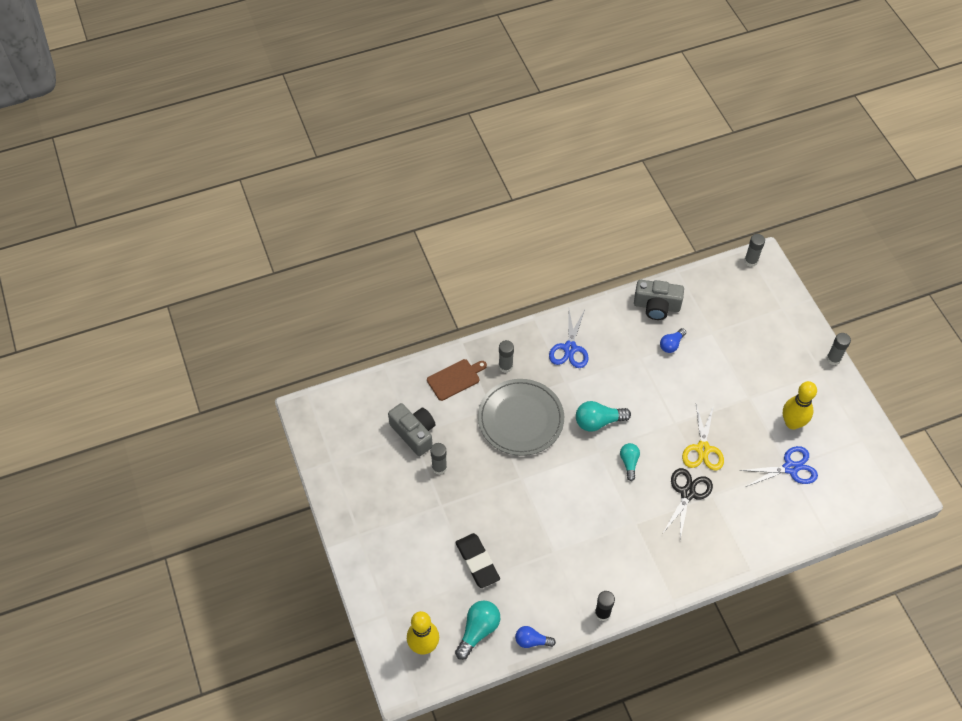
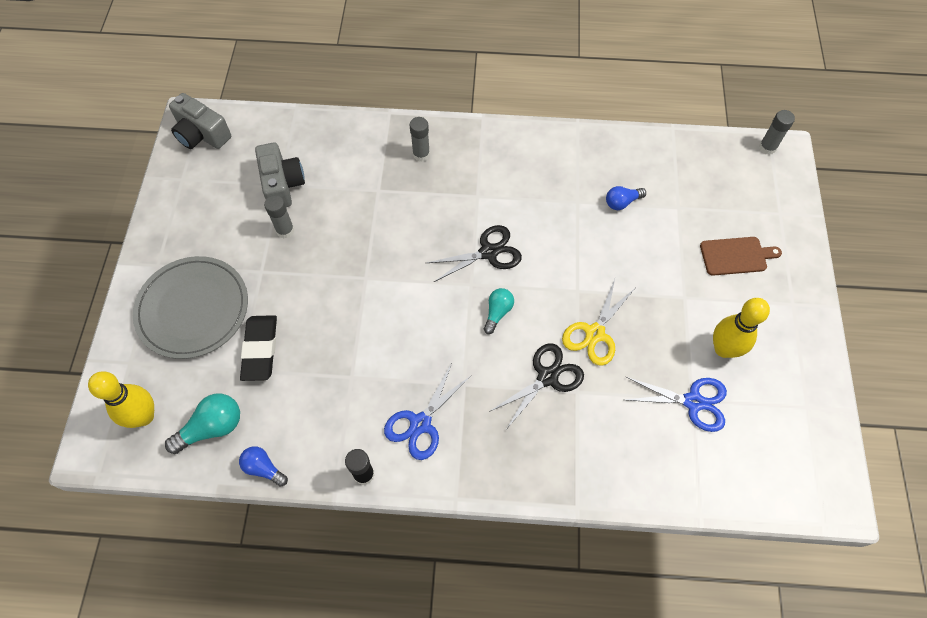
camera: 25 degrees right, 5 degrees up
brown cutting board [427,359,487,401] -> brown cutting board moved to [700,237,782,276]
grey plate [478,379,564,456] -> grey plate moved to [133,256,248,359]
blue scissors [549,310,589,368] -> blue scissors moved to [384,363,472,460]
turquoise light bulb [576,401,631,432] -> black scissors [427,225,522,282]
grey camera [634,280,684,320] -> grey camera moved to [169,93,231,149]
grey glue stick [827,333,851,365] -> none

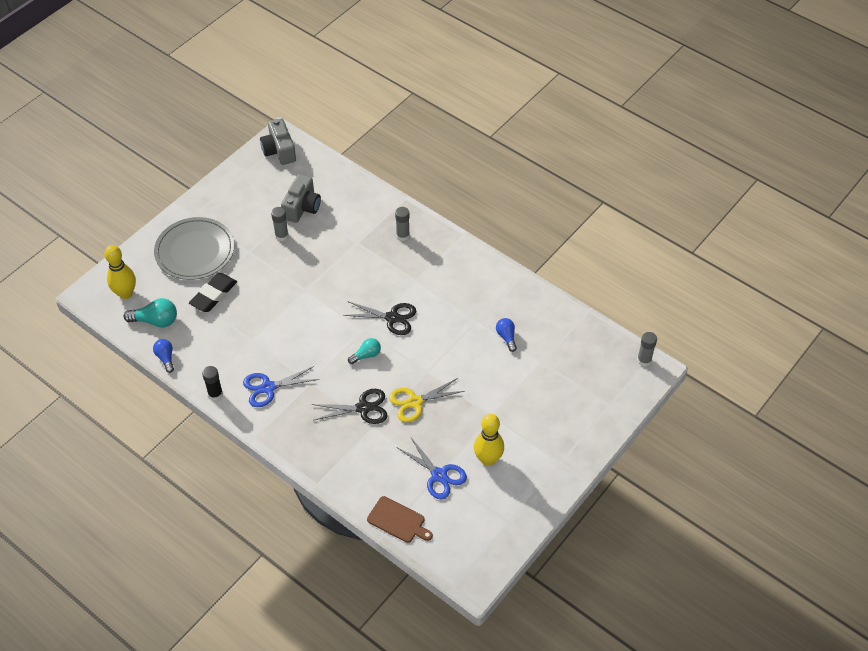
camera: 35 degrees right, 10 degrees down
blue light bulb [606,186,646,210] -> blue light bulb turned 60 degrees clockwise [496,318,517,352]
brown cutting board [700,237,782,276] -> brown cutting board moved to [367,496,433,543]

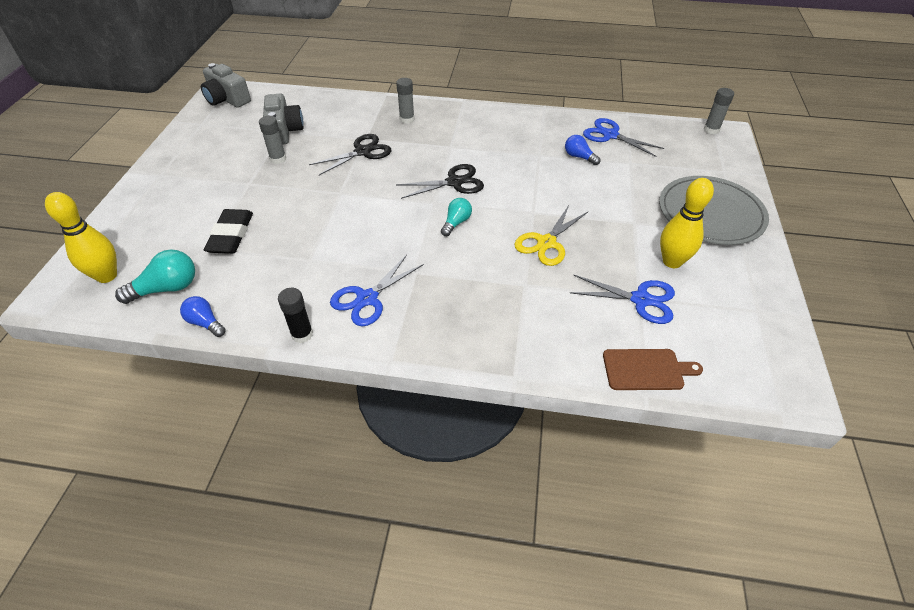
camera: 30 degrees left, 5 degrees down
grey plate [154,217,235,280] -> grey plate moved to [659,176,769,245]
black scissors [312,389,387,424] -> black scissors moved to [309,134,392,175]
none -> blue scissors [583,118,664,157]

